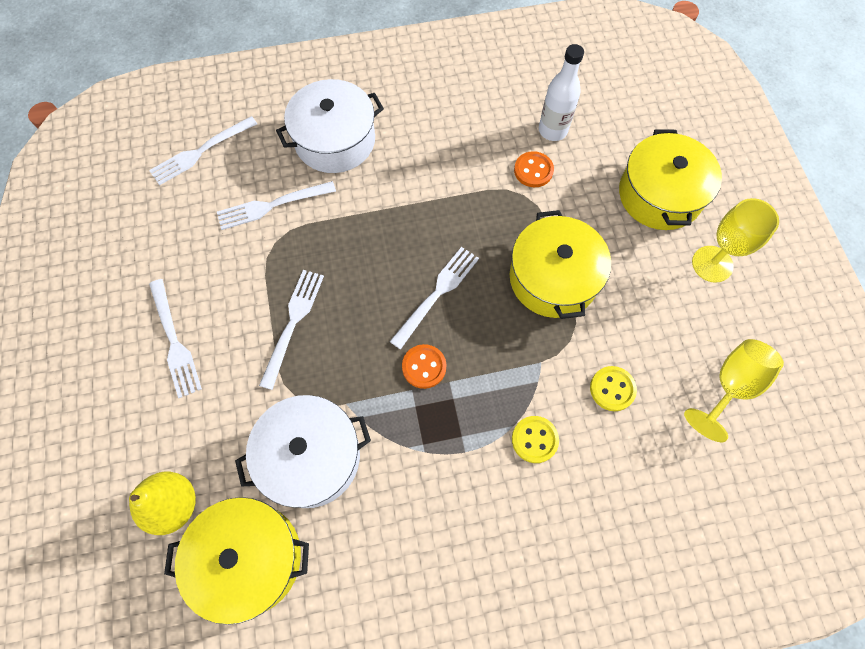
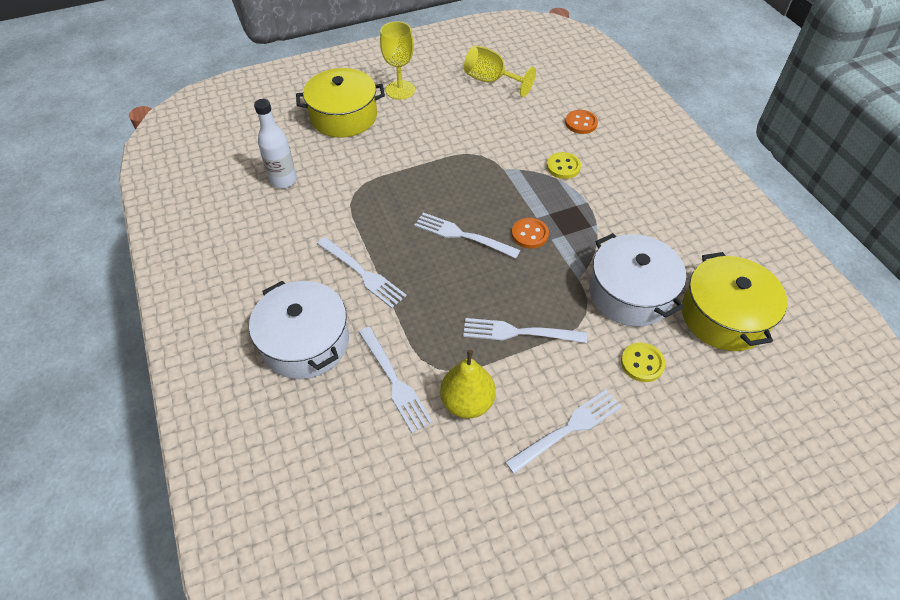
camera: 100 degrees left, 15 degrees down
yellow pear [129,472,196,535] -> yellow pear moved to [440,350,496,419]
white fork [149,116,257,185] -> white fork moved to [317,237,407,308]
yellow pot [510,210,611,319] -> none
orange button [514,151,554,187] -> orange button moved to [565,110,598,134]
yellow button [590,366,637,411] -> yellow button moved to [621,343,665,382]

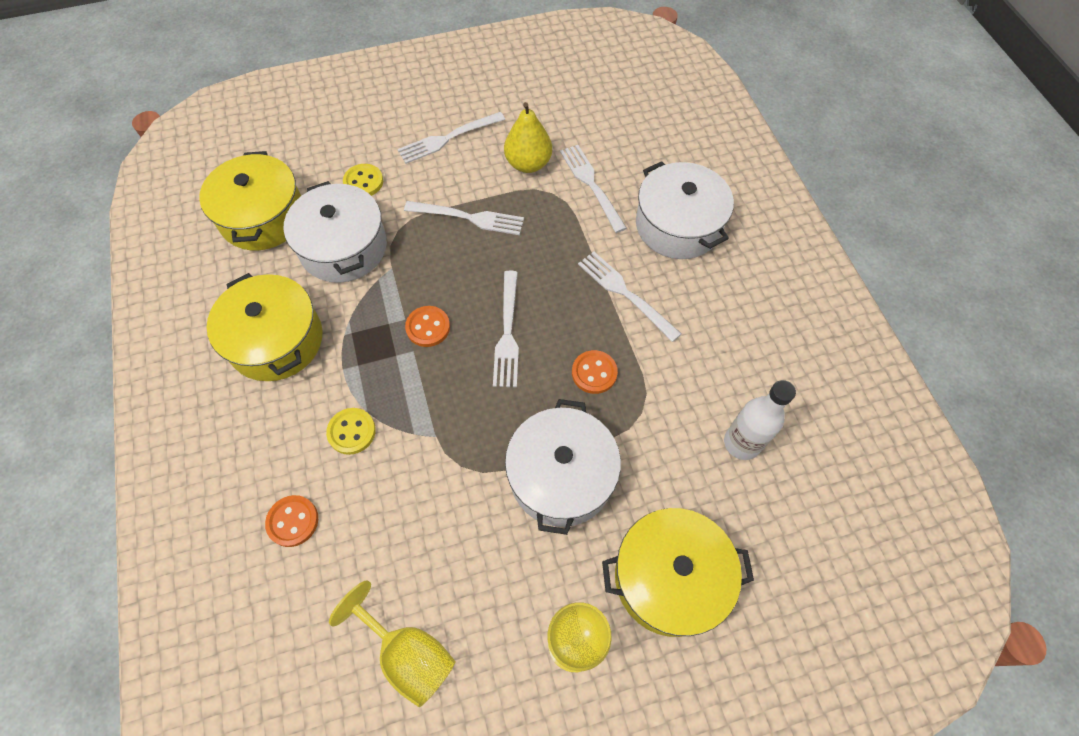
camera: 175 degrees left, 10 degrees up
white fork [414,213,520,258] -> white fork turned 60 degrees clockwise [493,271,519,387]
none -> yellow pot [207,273,322,381]
none -> white pot [505,399,621,535]
none -> orange button [572,350,618,394]

